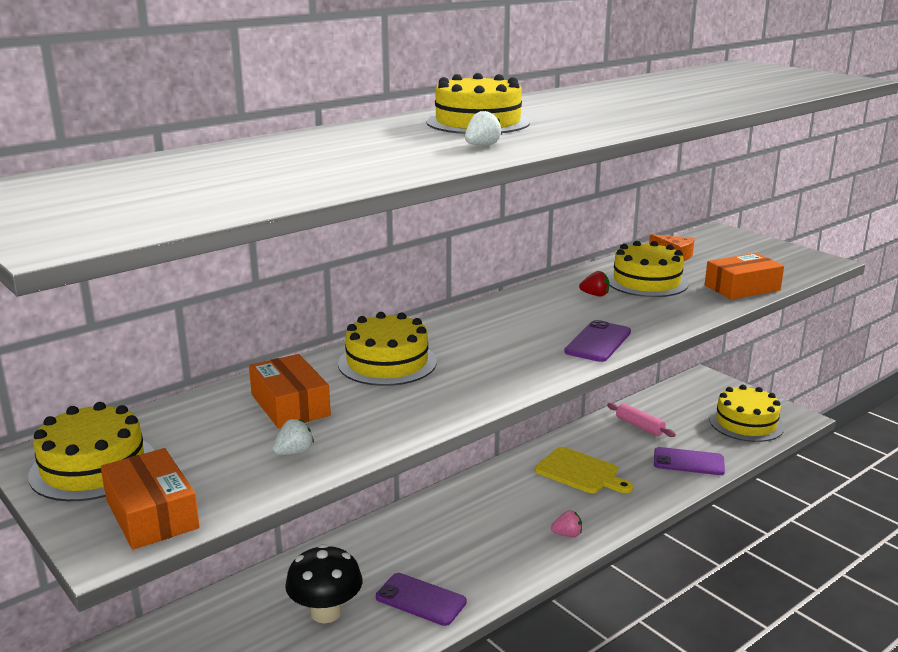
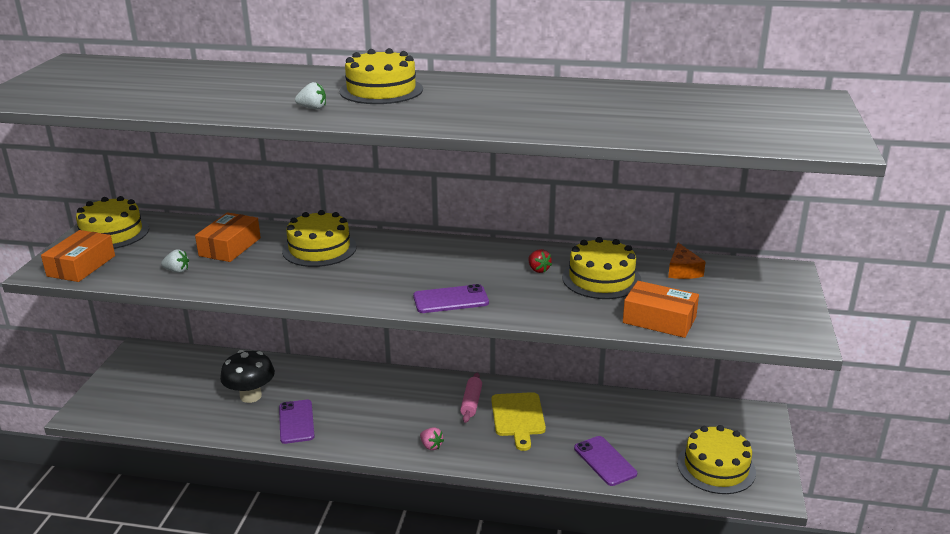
camera: 50 degrees right, 5 degrees up
pink rolling pin [607,403,676,437] -> pink rolling pin moved to [460,373,482,423]

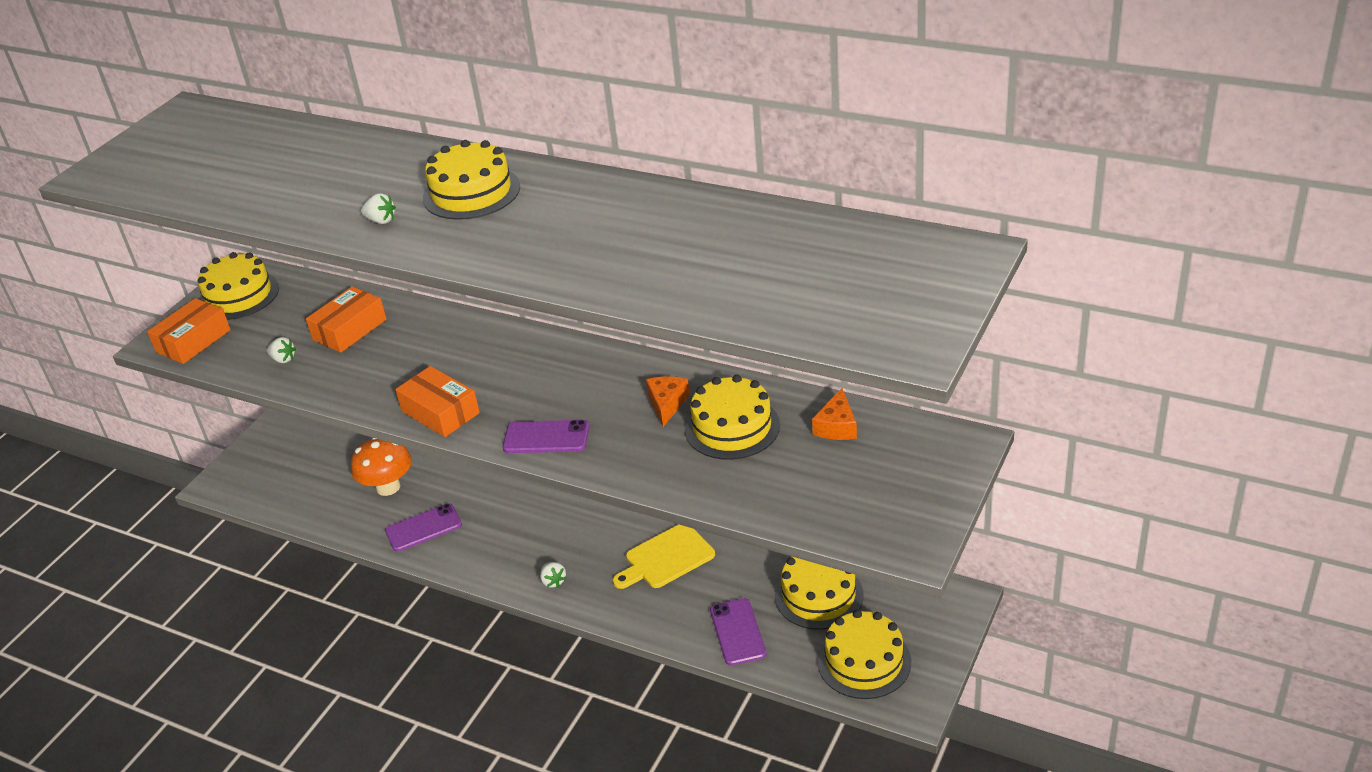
camera: 20 degrees right, 10 degrees up
black mushroom [220,350,275,403] -> orange mushroom [351,438,412,496]
purple phone [279,400,315,444] -> purple phone turned 60 degrees clockwise [385,503,462,552]
yellow cake [282,210,357,267] -> yellow cake moved to [775,557,864,630]
pink strawberry [420,428,444,450] -> white strawberry [540,562,566,588]
pink rolling pin [460,373,482,423] -> none
yellow cutting board [491,392,546,451] -> yellow cutting board turned 45 degrees clockwise [613,524,715,589]
red strawberry [528,249,552,273] -> orange cheese [646,377,690,427]
orange box [623,281,699,338] -> orange box moved to [395,366,480,437]

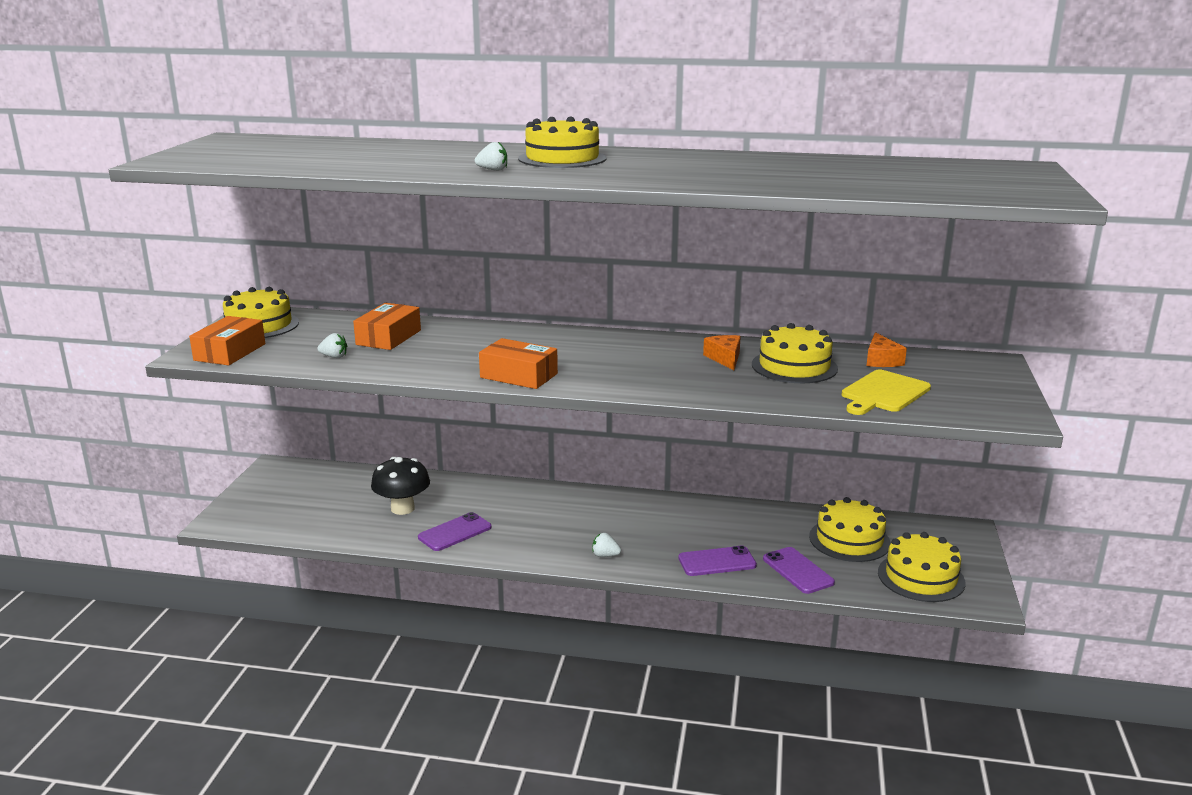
camera: 20 degrees left, 15 degrees down
orange mushroom [351,438,412,496] -> black mushroom [371,457,430,515]
purple phone [502,420,589,453] -> purple phone moved to [678,546,757,576]
white strawberry [540,562,566,588] -> white strawberry turned 150 degrees clockwise [592,533,621,557]
yellow cutting board [613,524,715,589] -> yellow cutting board moved to [842,370,931,415]

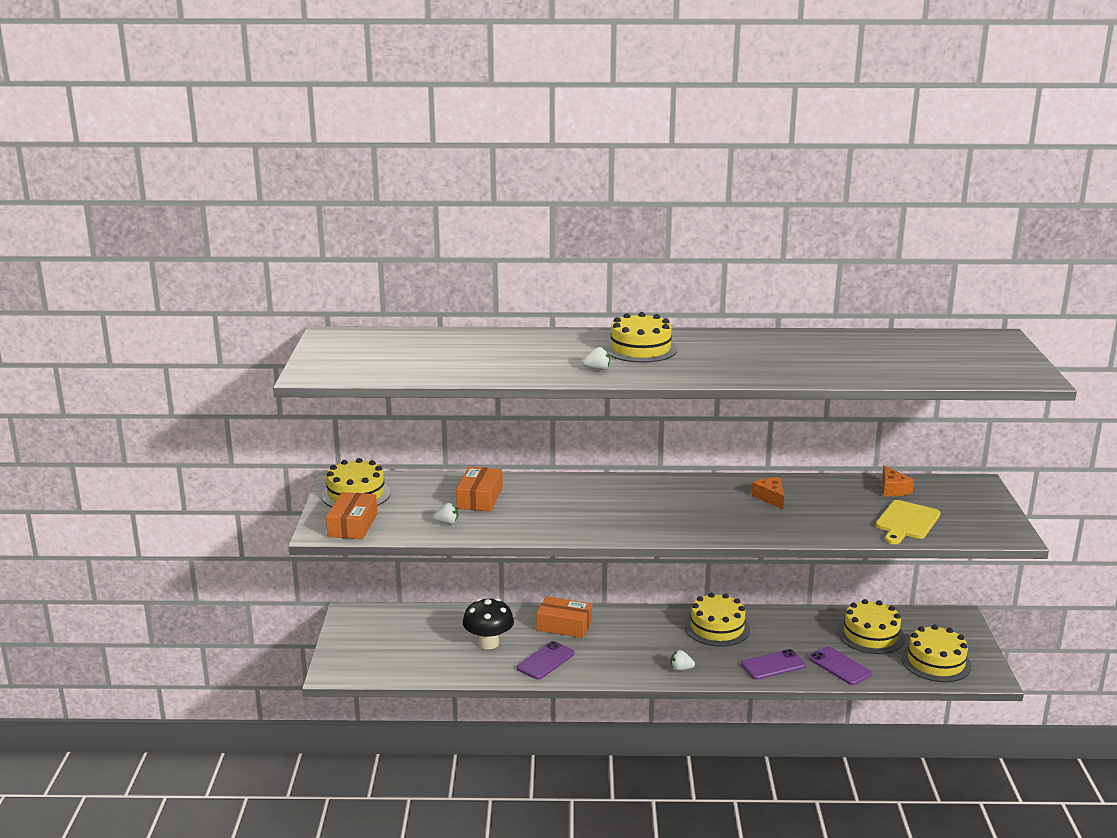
camera: 10 degrees left, 0 degrees up
orange box [479,338,558,389] -> orange box moved to [536,596,592,638]
yellow cake [752,323,838,383] -> yellow cake moved to [685,593,750,647]

